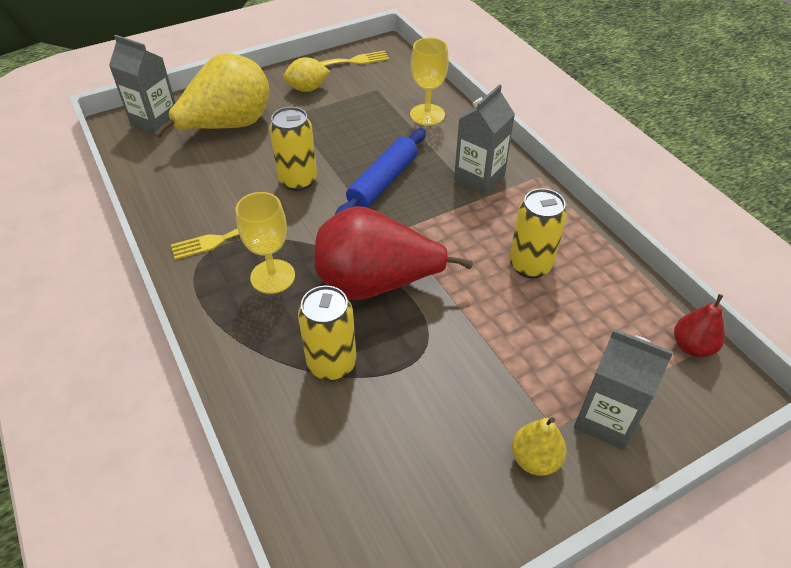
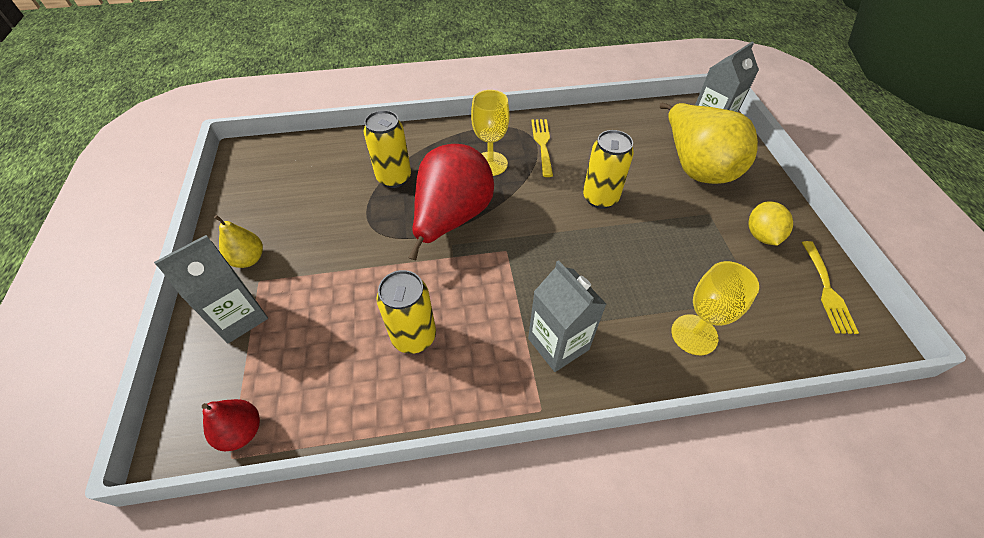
camera: 110 degrees right, 5 degrees up
blue rolling pin [335,128,426,214] -> none

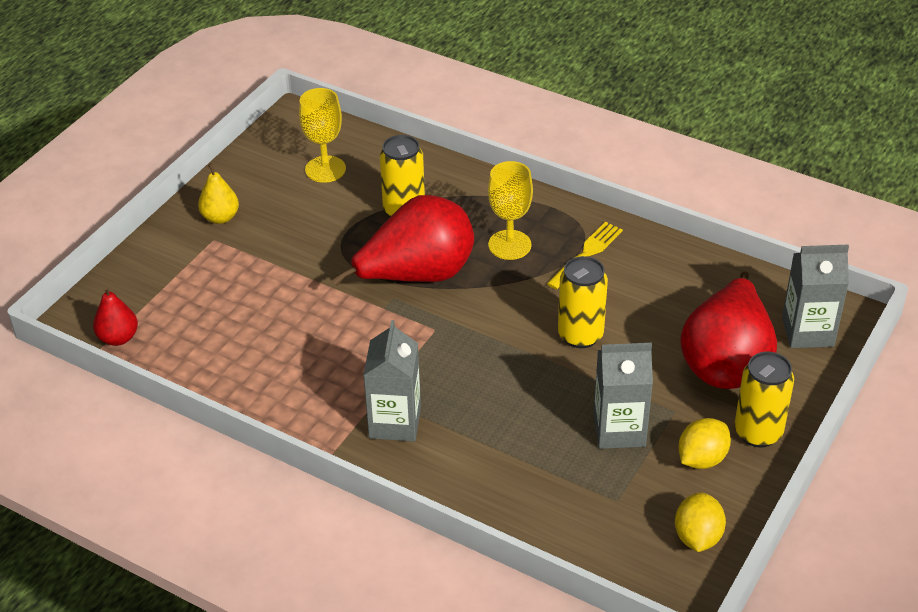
camera: 40 degrees right, 10 degrees down
grey carton [154,235,268,343] -> grey carton moved to [594,343,653,449]
yellow can [377,270,436,354] -> yellow can moved to [734,352,794,447]
yellow pear [660,102,758,184] -> red pear [680,272,777,389]
yellow goblet [671,261,759,355] -> yellow goblet moved to [299,88,346,183]
yellow fork [802,241,859,334] -> yellow lemon [675,492,726,552]

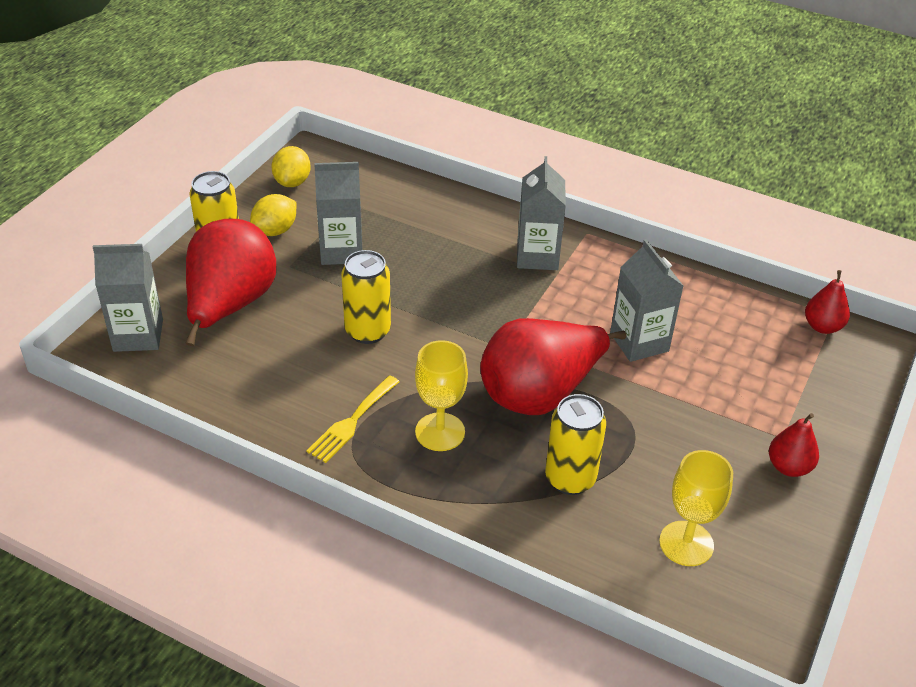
camera: 175 degrees right, 0 degrees up
yellow pear [198,164,239,224] -> red pear [769,413,819,477]
none -> grey carton [610,239,683,362]

